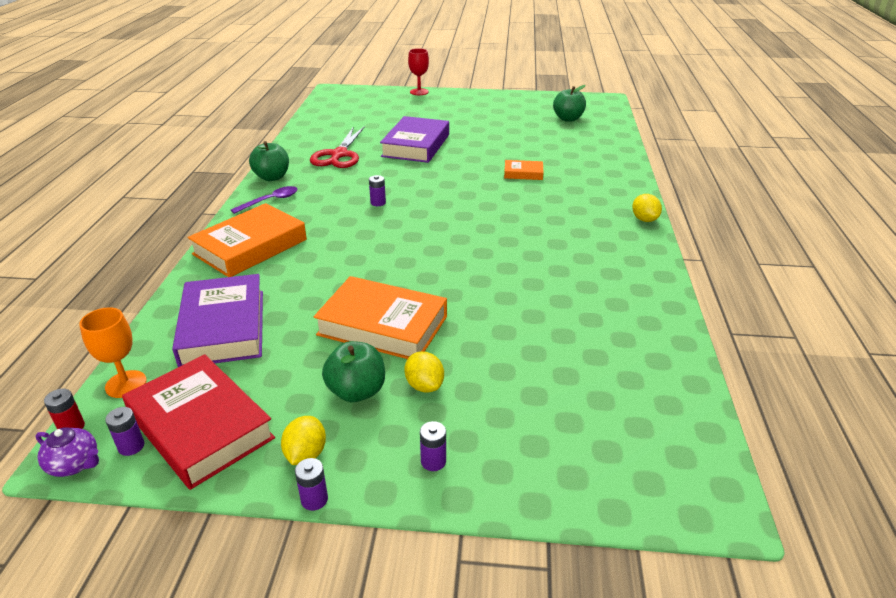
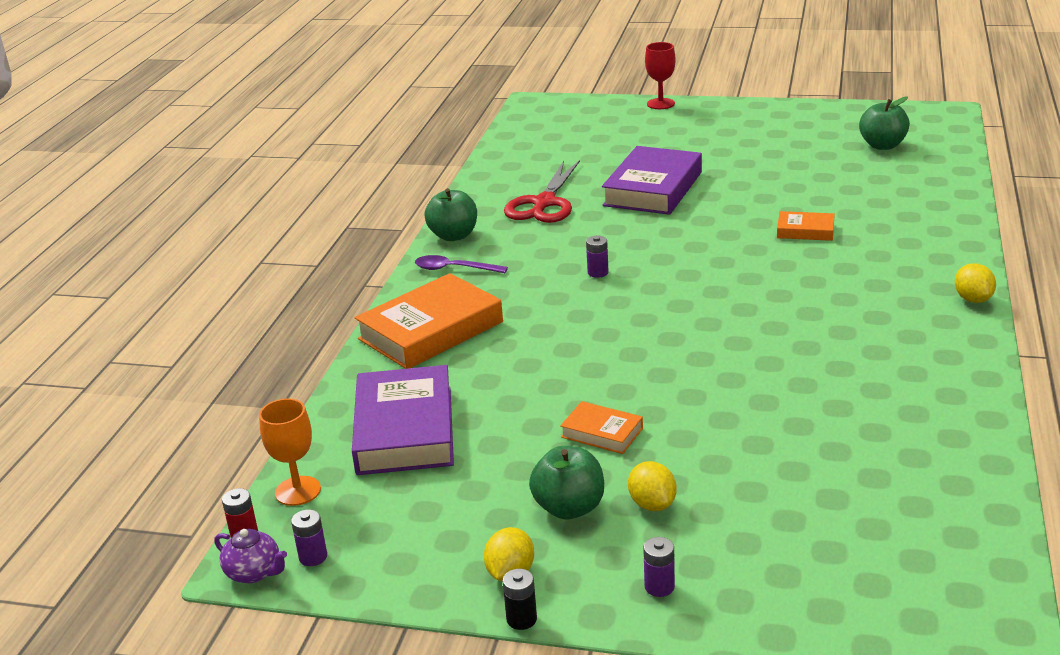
camera: 10 degrees right, 5 degrees down
red book [122,354,275,490] -> none
purple spoon [231,186,297,214] -> purple spoon turned 135 degrees counterclockwise [415,255,508,273]
purple battery [295,458,328,511] -> black battery [503,569,537,630]
orange book [313,276,447,359] -> orange book [560,401,643,454], size x0.49

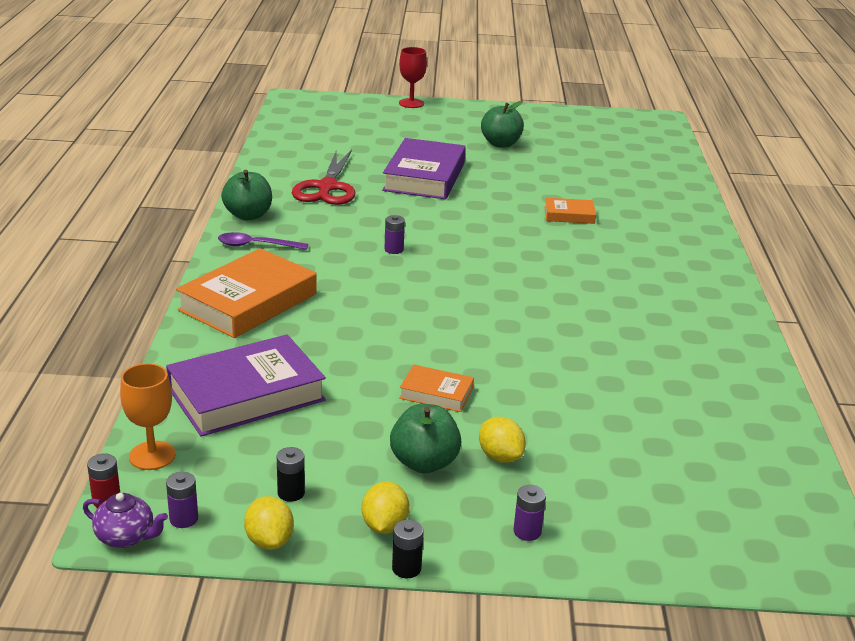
camera: 15 degrees left, 0 degrees up
purple book [352,365,454,475] -> purple book turned 75 degrees clockwise [166,334,326,437]
green apple [859,96,910,150] -> green apple moved to [481,101,524,148]
yellow lemon [955,263,996,303] -> yellow lemon moved to [244,496,294,550]
none -> black battery [277,447,305,502]

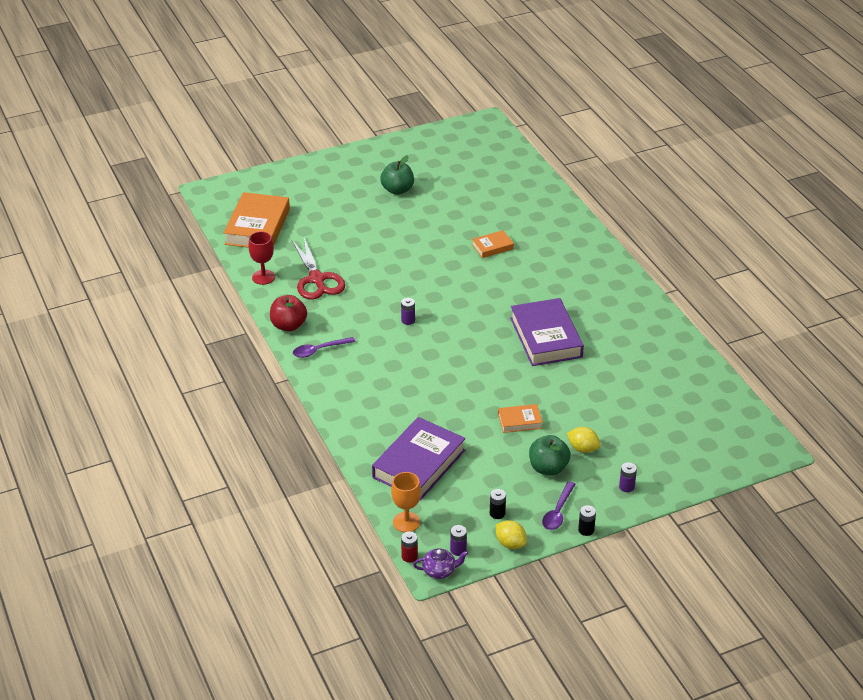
camera: 25 degrees left, 10 degrees up
orange book [176,248,317,338] -> orange book moved to [223,192,290,248]
green apple [221,170,272,220] -> red apple [270,295,307,332]
yellow lemon [362,482,409,534] -> purple spoon [542,481,576,530]
purple book [382,138,466,199] -> purple book moved to [510,298,584,366]
red goblet [399,47,427,108] -> red goblet moved to [249,231,275,285]

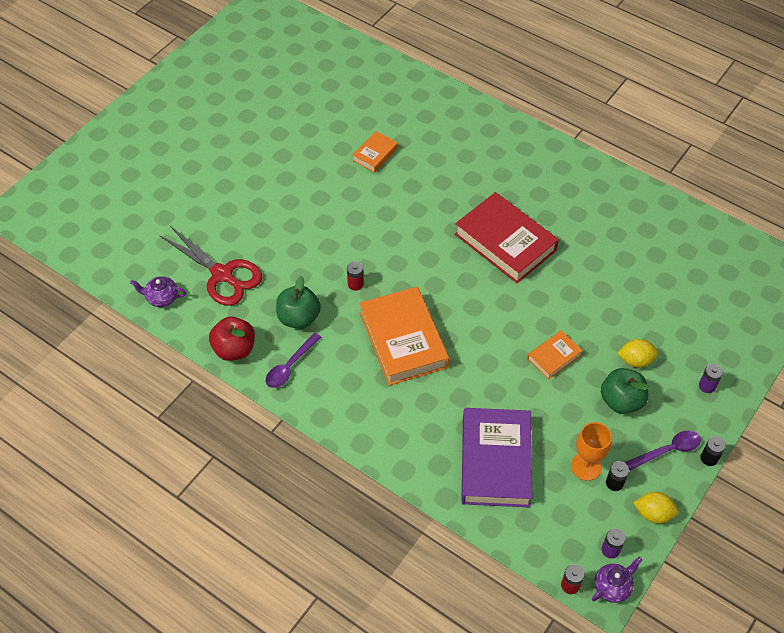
camera: 30 degrees left, 15 degrees up
orange book [223,192,290,248] -> orange book moved to [359,287,449,386]
red goblet [249,231,275,285] -> purple teapot [130,276,186,307]
green apple [380,155,414,195] -> green apple moved to [276,276,321,329]
orange goblet [391,472,421,532] -> orange goblet moved to [571,422,612,481]
purple battery [401,298,415,325] -> red battery [347,261,364,291]
purple book [510,298,584,366] -> red book [455,192,559,283]
purple spoon [542,481,576,530] -> purple spoon turned 105 degrees counterclockwise [625,431,701,470]

